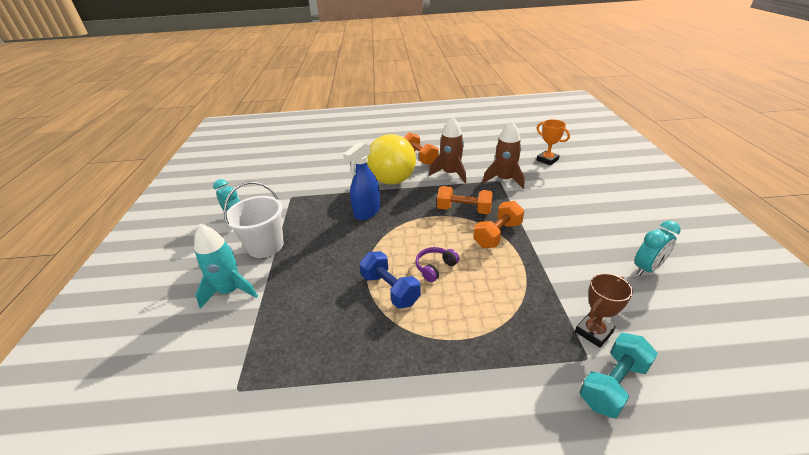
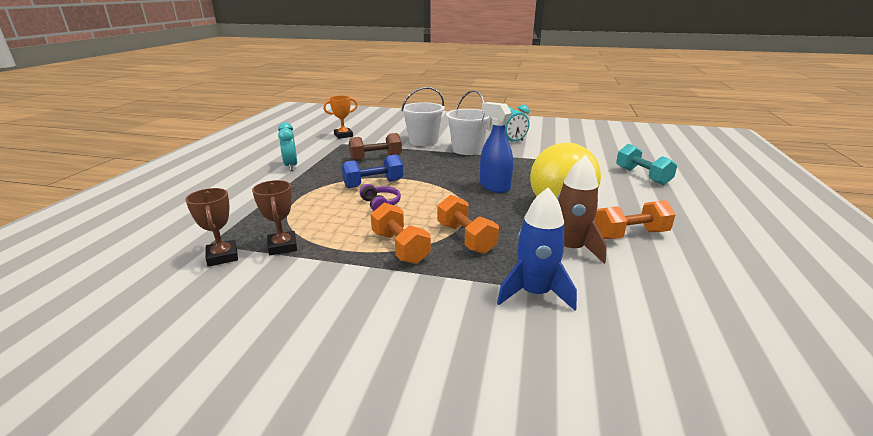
camera: 105 degrees right, 10 degrees down
turquoise rocket [194,224,258,309] -> white bucket [401,87,445,146]
orange dumbbell [437,186,493,214] -> orange dumbbell turned 60 degrees counterclockwise [437,195,499,254]
brown rocket [482,121,525,189] -> blue rocket [497,187,577,311]
orange trophy [537,119,570,165] -> orange trophy moved to [323,96,358,139]
turquoise dumbbell [580,333,658,418] -> turquoise dumbbell moved to [616,144,677,185]
turquoise clock [634,221,681,276] -> turquoise clock moved to [278,122,297,171]
none -> brown trophy [252,180,297,255]
none -> brown dumbbell [349,133,402,161]

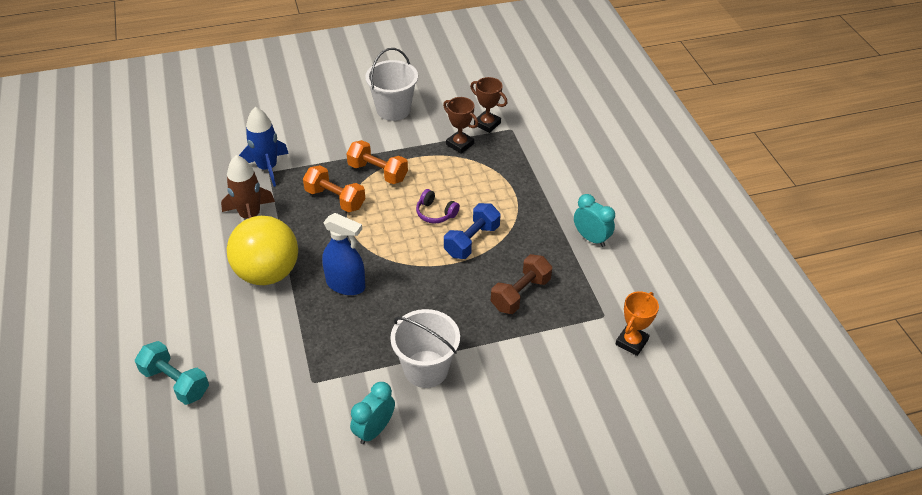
camera: 150 degrees right, 20 degrees up
white bucket [401,87,445,146] -> white bucket moved to [365,48,418,121]
orange dumbbell [595,200,676,239] -> none

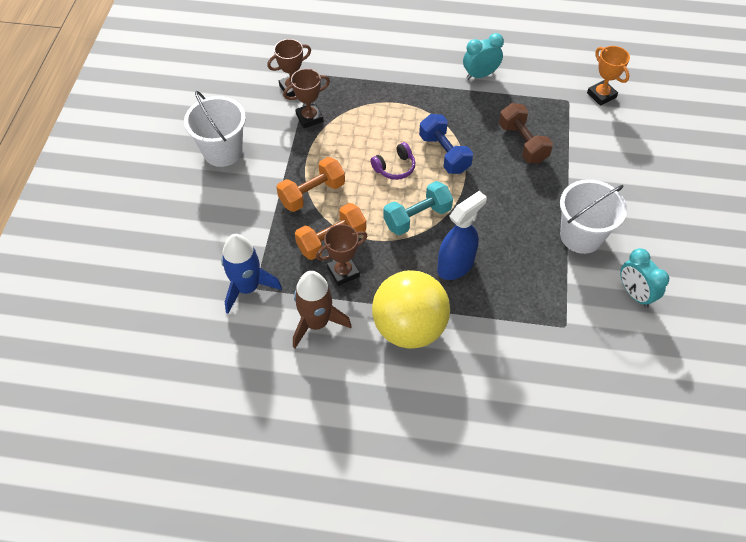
camera: 65 degrees left, 10 degrees up
turquoise dumbbell [135,341,209,405] -> turquoise dumbbell moved to [383,181,453,235]
none -> brown trophy [316,224,368,286]

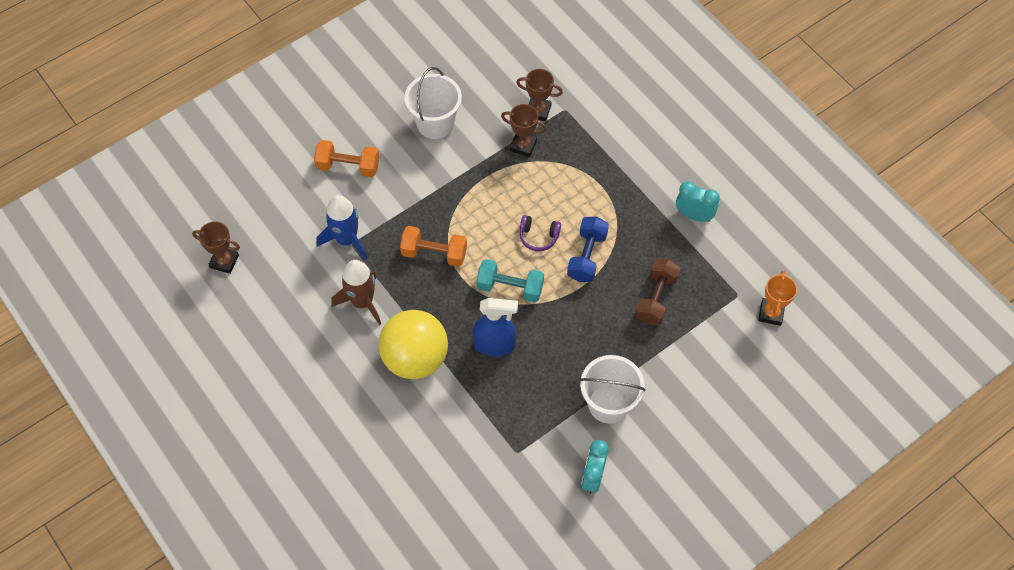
camera: 45 degrees right, 5 degrees up
orange dumbbell [277,157,345,212] -> orange dumbbell moved to [314,140,379,177]
brown trophy [316,224,368,286] -> brown trophy moved to [192,221,240,274]

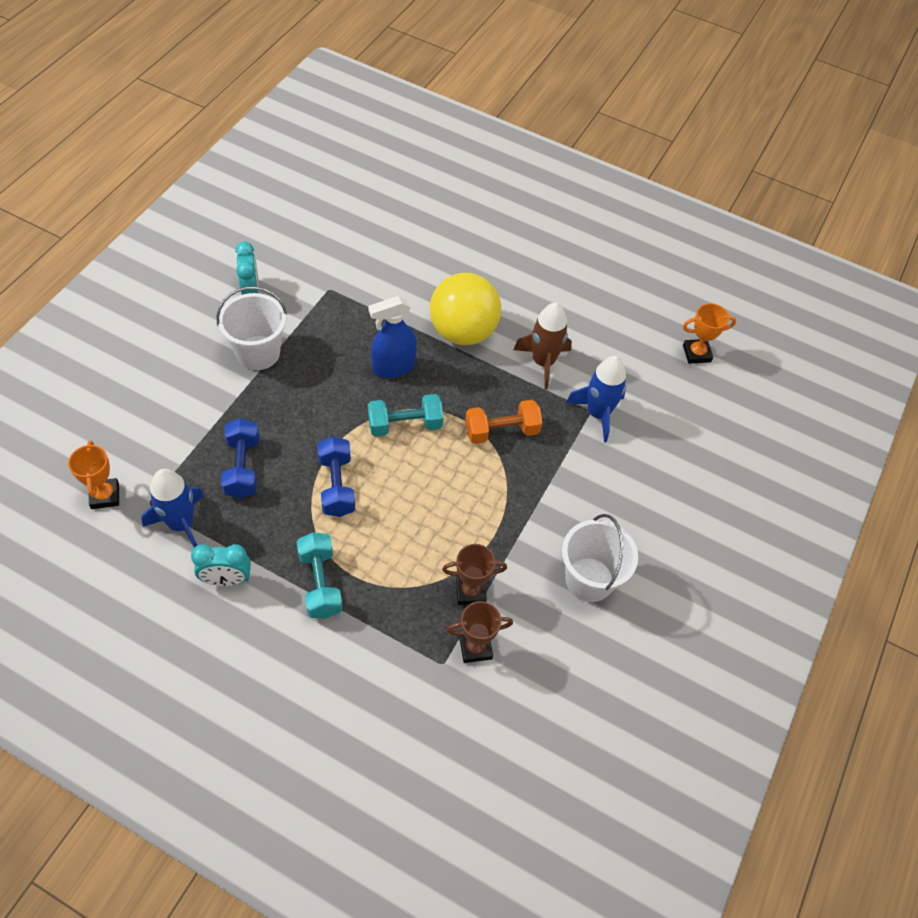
camera: 150 degrees right, 5 degrees down
brown trophy [192,221,240,274] -> orange trophy [683,303,736,364]
orange dumbbell [314,140,379,177] -> none
purple headphones [520,215,561,251] -> none
brown dumbbell [635,258,680,325] -> blue dumbbell [221,418,259,498]
none -> blue rocket [141,469,204,548]
none -> turquoise dumbbell [296,532,343,618]

